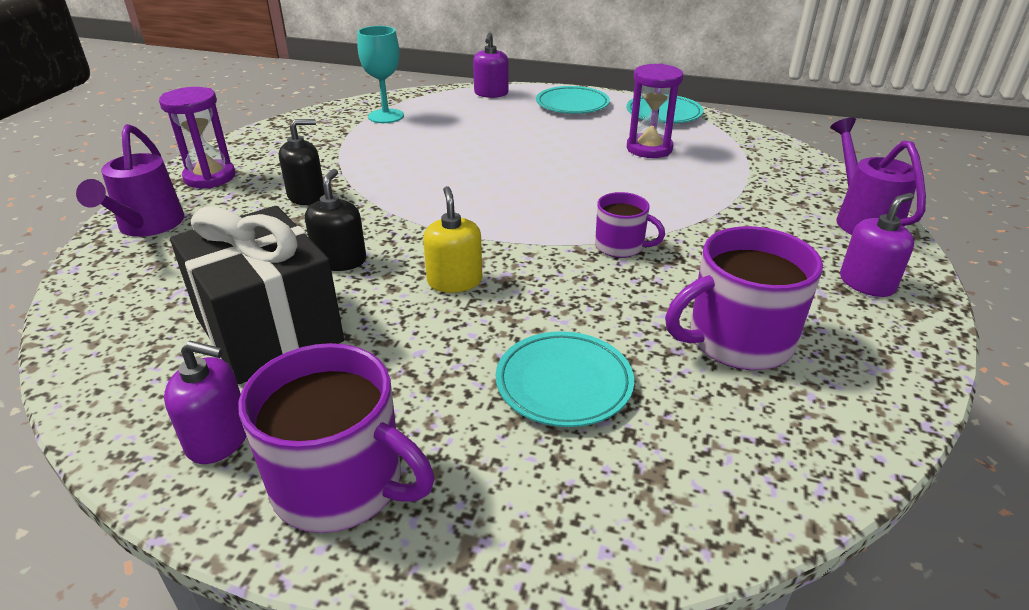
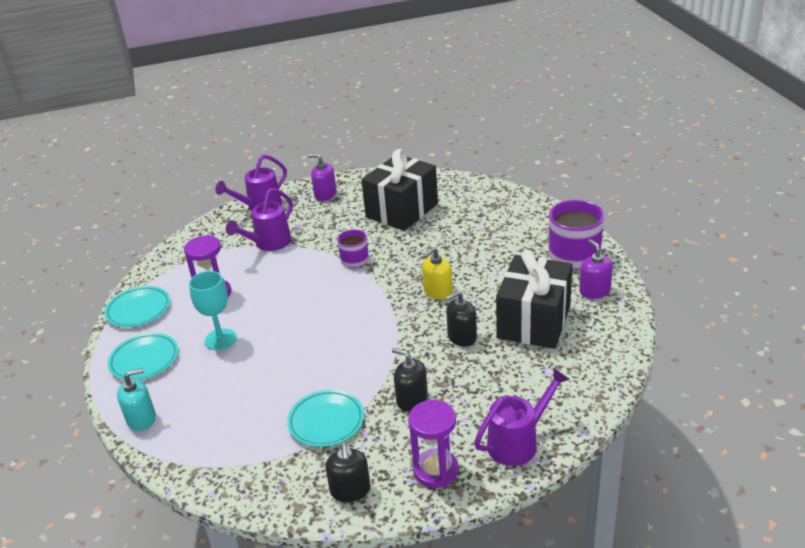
camera: 120 degrees left, 0 degrees up
turquoise goblet [357,26,404,123] -> turquoise goblet moved to [189,271,237,350]
purple soap dispenser [473,33,509,98] -> turquoise soap dispenser [117,368,156,431]
turquoise plate [496,331,634,427] -> turquoise plate moved to [287,390,364,447]
purple mug [665,226,823,370] -> black gift [361,149,438,231]
none -> purple watering can [226,188,293,251]
none -> black soap dispenser [325,443,370,502]

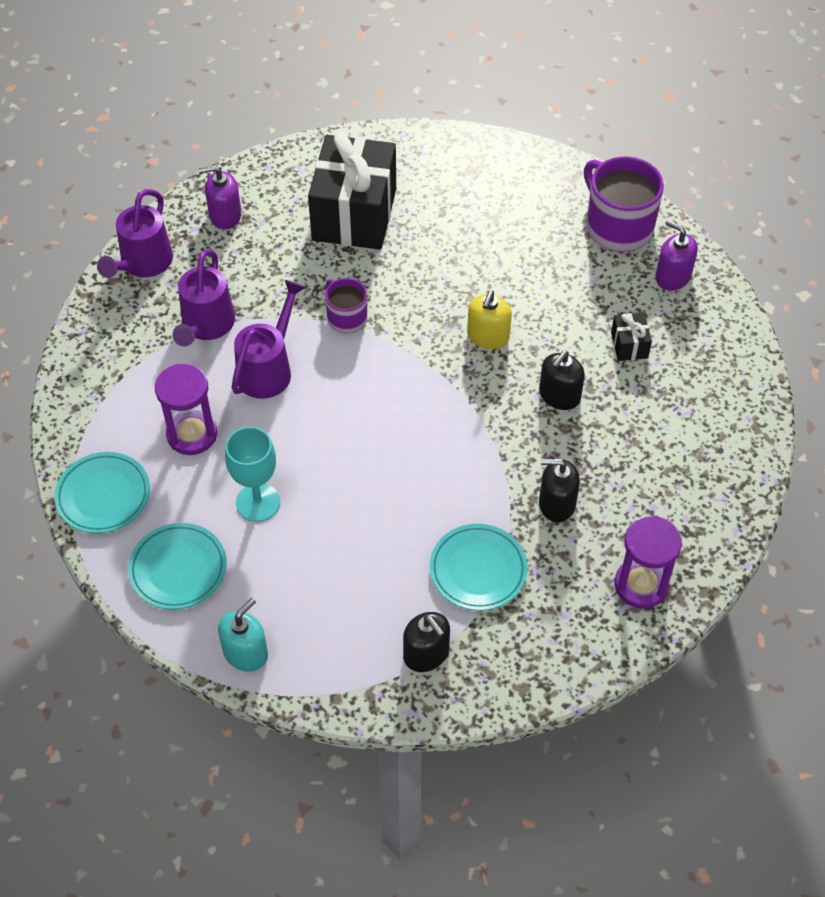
camera: 30 degrees left, 20 degrees up
black soap dispenser [325,443,370,502] -> black soap dispenser moved to [403,612,450,672]
purple watering can [474,368,570,466] -> purple watering can moved to [231,280,306,399]
black gift [496,250,572,349] -> black gift [611,313,652,361], size x0.41

